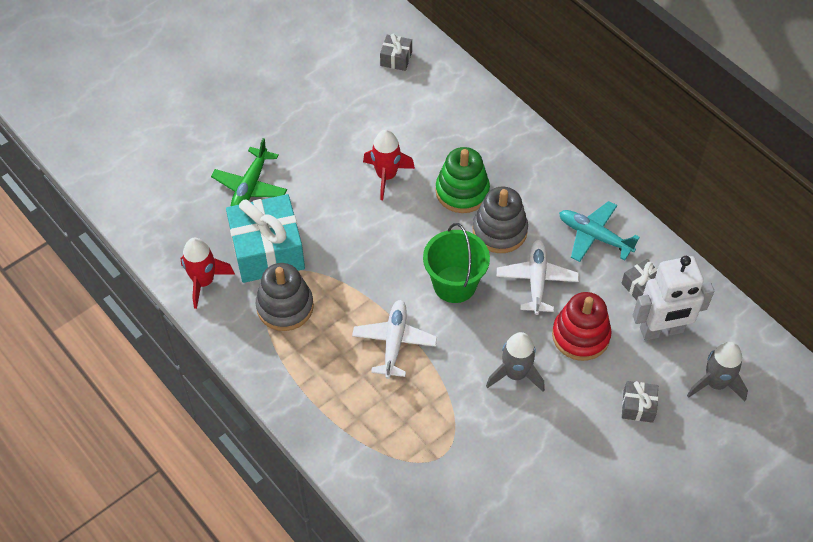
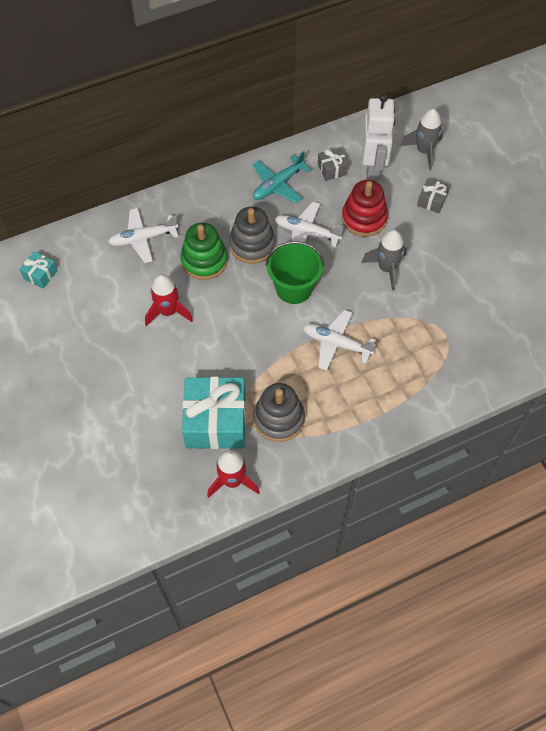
camera: 75 degrees left, 5 degrees up
green plane [211,138,287,206] -> none
grey gift [380,34,412,71] -> turquoise gift [19,251,58,289]
none -> white plane [108,208,178,263]

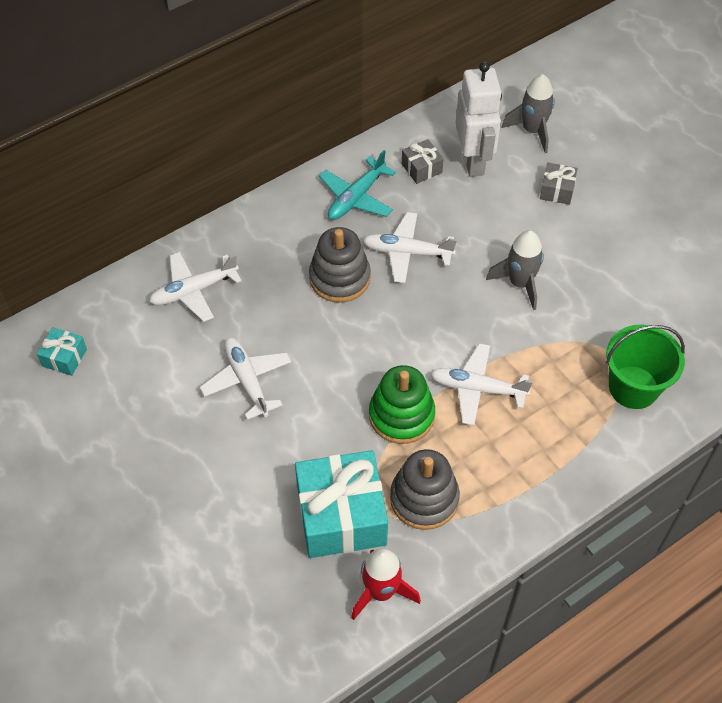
camera: 10 degrees left, 5 degrees down
red rocket [145,274,193,326] -> white plane [200,337,291,420]
green stacking toy [180,223,228,280] -> green stacking toy moved to [369,365,435,444]
green bucket [266,241,324,304] -> green bucket moved to [606,325,685,409]
red stacking toy [342,180,388,237] -> none

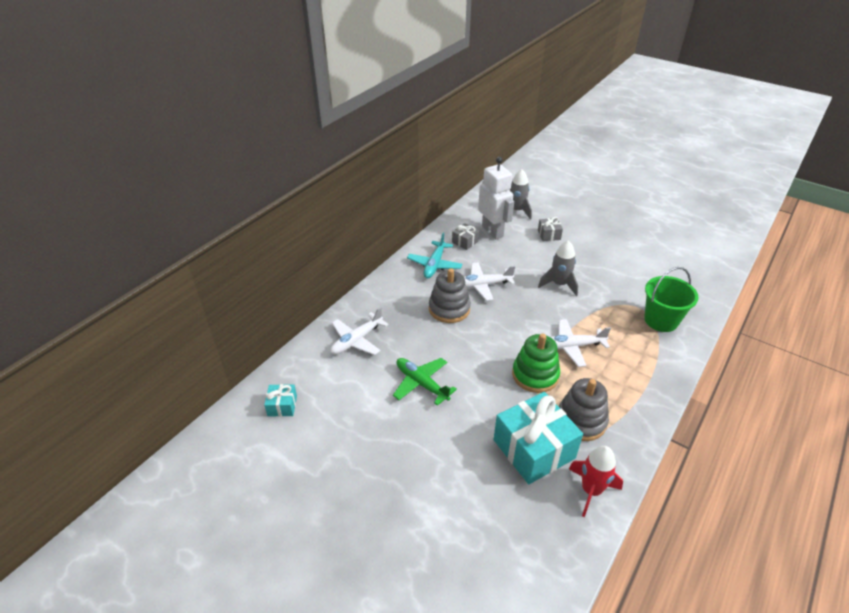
camera: 20 degrees left, 15 degrees down
white plane [200,337,291,420] -> green plane [393,358,457,406]

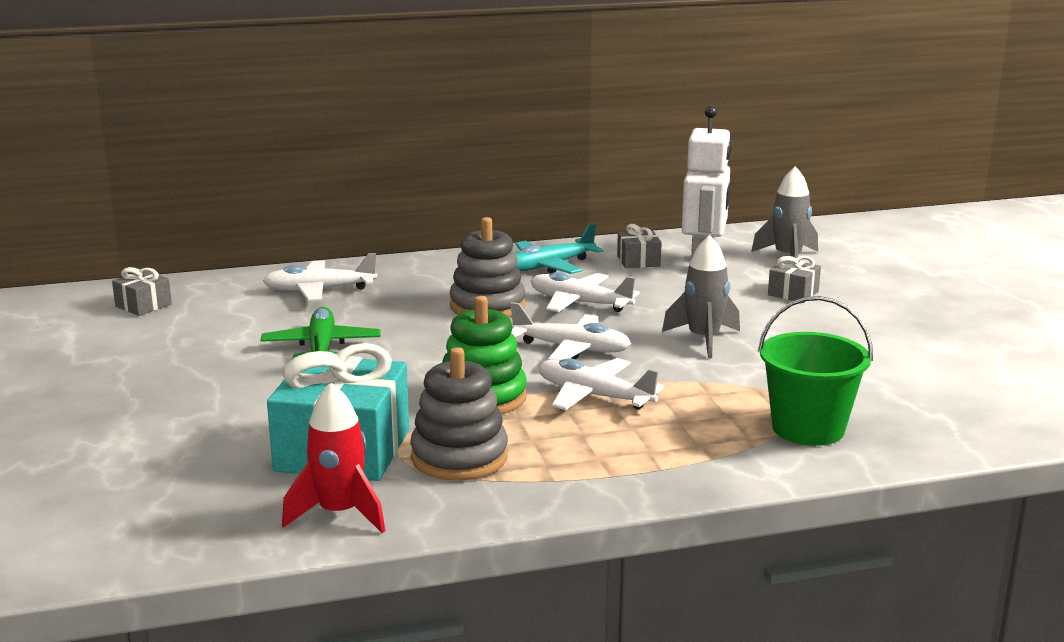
camera: 40 degrees right, 20 degrees down
turquoise gift [264,384,297,417] -> grey gift [112,267,172,316]
none -> white plane [510,302,631,360]

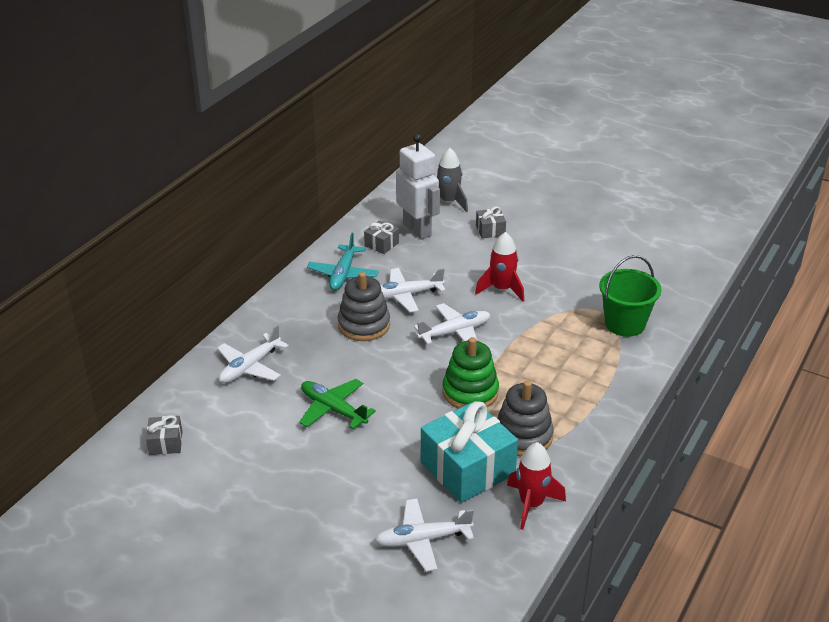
camera: 45 degrees left, 15 degrees up
white plane [539,358,664,410] -> white plane moved to [375,499,474,572]
grey rocket [662,235,740,358] -> red rocket [475,232,524,302]

